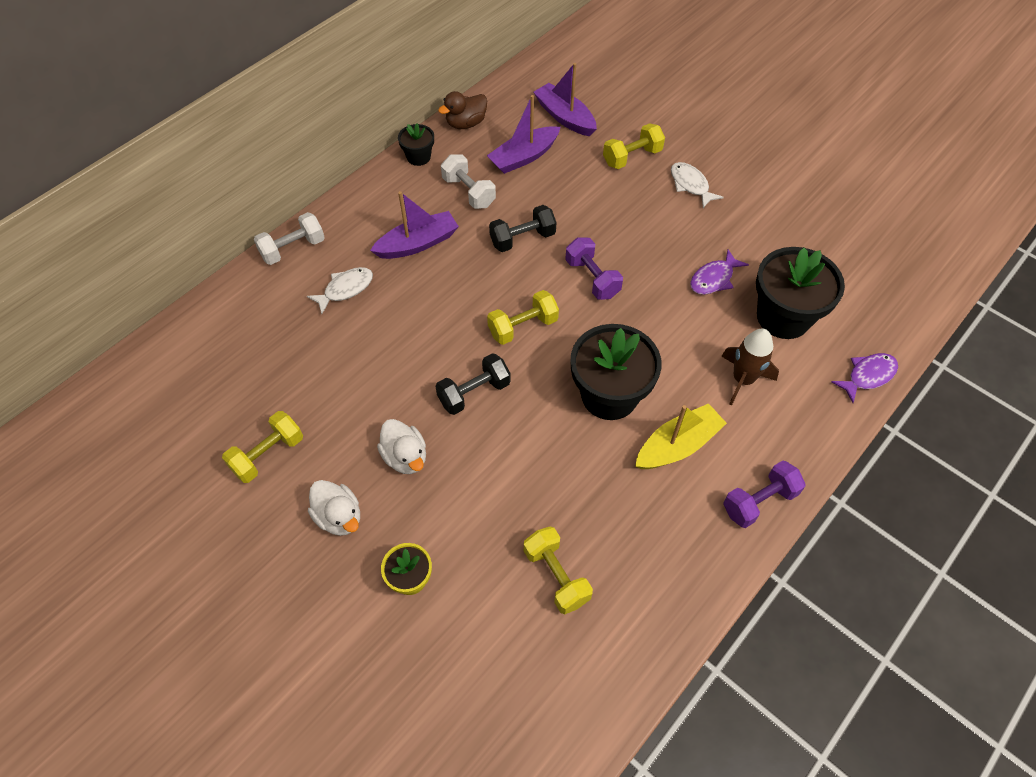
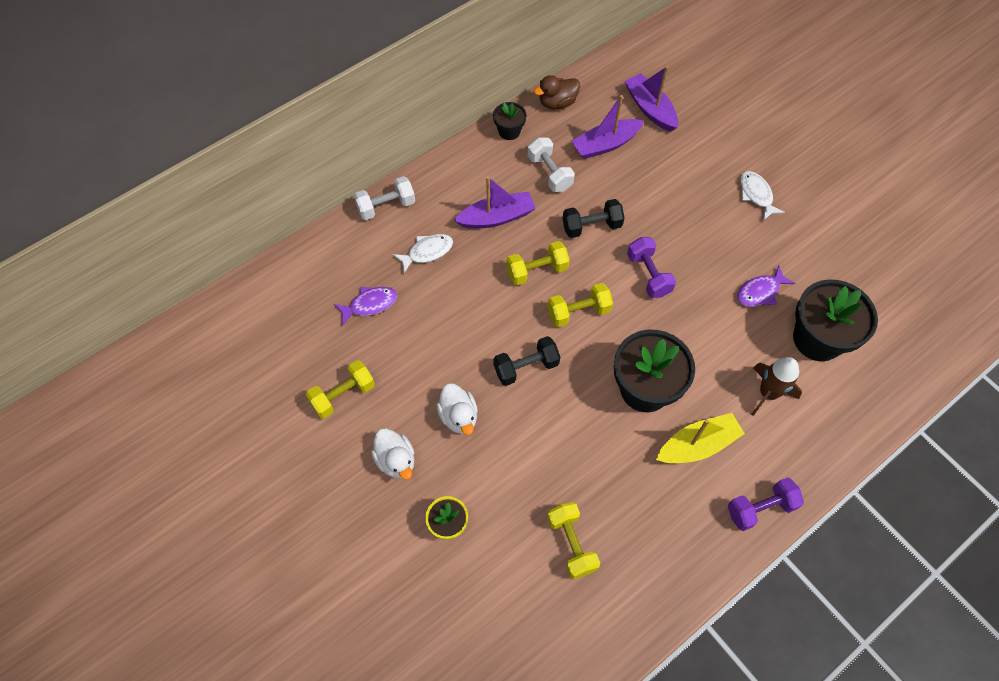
camera: 10 degrees right, 5 degrees up
yellow dumbbell [603,123,665,169] -> yellow dumbbell moved to [506,241,570,285]
purple fish [832,353,898,403] -> purple fish moved to [334,287,398,326]

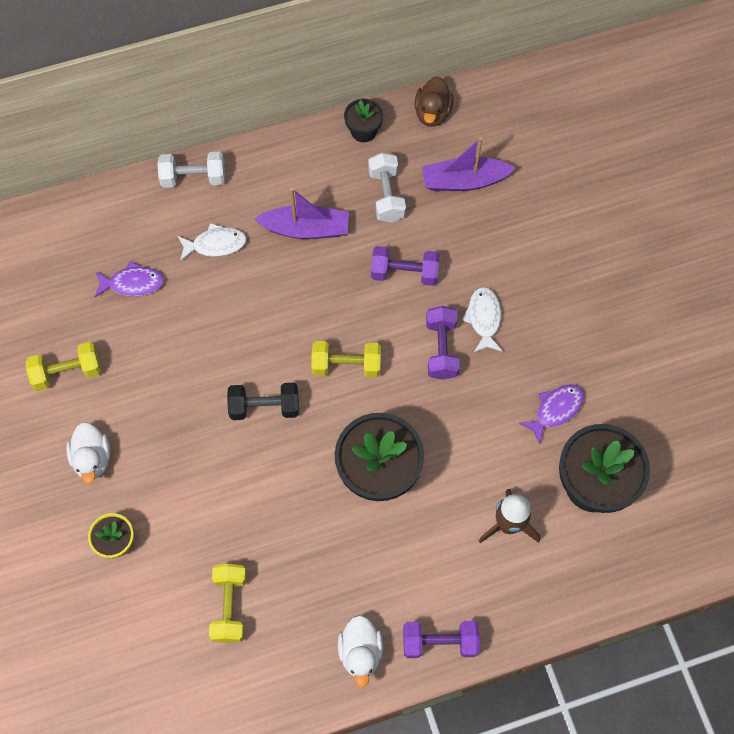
camera: 20 degrees right, 5 degrees up
white duck [436,384,478,435] -> white duck moved to [338,615,383,688]
yellow dumbbell [506,241,570,285] -> none
brown duck [534,75,580,109] -> brown duck turned 75 degrees counterclockwise [414,76,453,127]
black dumbbell [562,199,625,238] -> purple dumbbell [371,246,439,286]
purple boat [625,66,678,132] -> none
yellow boat [656,413,745,463] -> none
purple fish [737,266,795,307] -> purple fish turned 150 degrees clockwise [519,384,584,444]
white fish [740,171,785,221] -> white fish moved to [462,287,503,353]

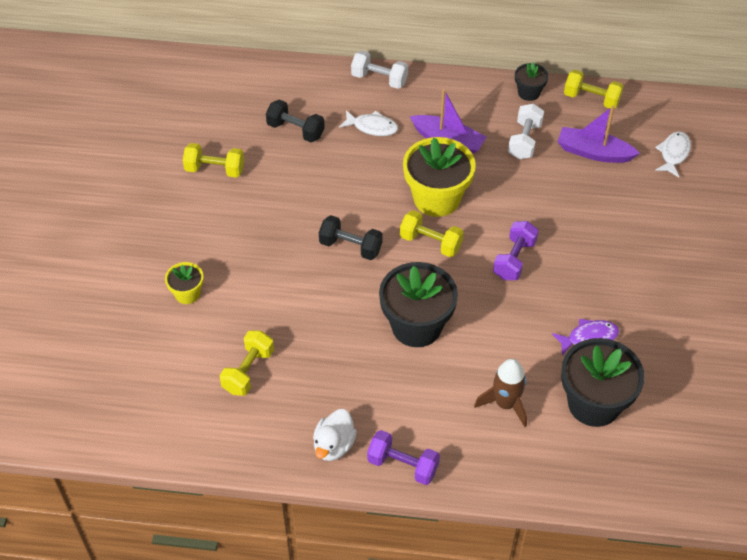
camera: 25 degrees right, 15 degrees down
white duck [66,422,111,484] -> none
purple fish [95,261,164,297] -> black dumbbell [266,99,325,142]
purple dumbbell [371,246,439,286] -> none
brown duck [414,76,453,127] -> yellow dumbbell [564,70,624,109]
white fish [462,287,503,353] -> white fish moved to [655,132,691,177]
none -> yellow flower pot [403,137,476,217]

